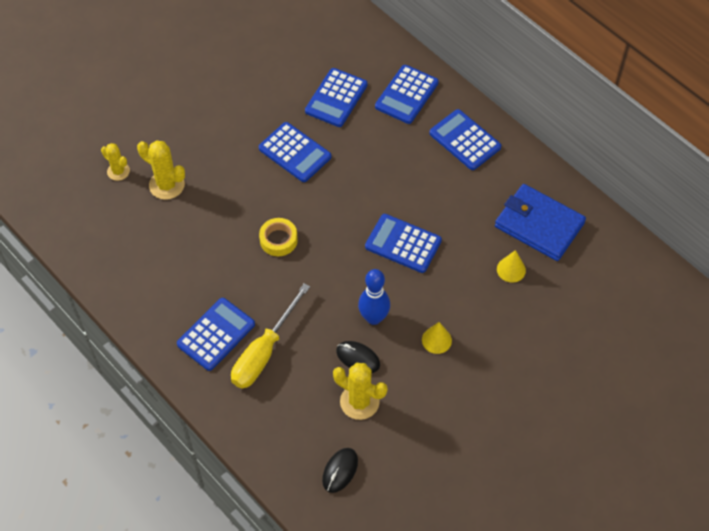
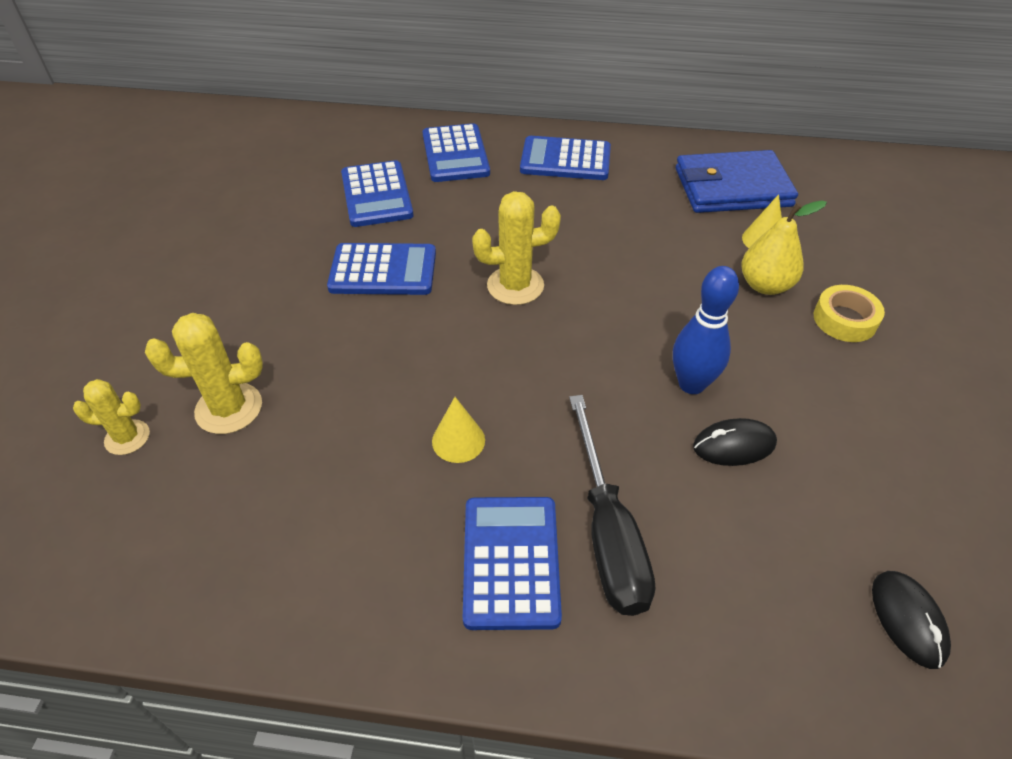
camera: 40 degrees left, 10 degrees down
yellow screwdriver [231,283,310,389] -> black screwdriver [569,395,655,616]
yellow tape [259,218,298,256] -> yellow tape moved to [814,285,885,342]
yellow cactus [333,363,387,420] -> yellow cactus moved to [472,191,561,305]
blue calculator [365,214,442,273] -> none
yellow cone [422,322,452,354] -> yellow cone moved to [432,397,485,463]
none -> yellow pear [741,200,827,295]

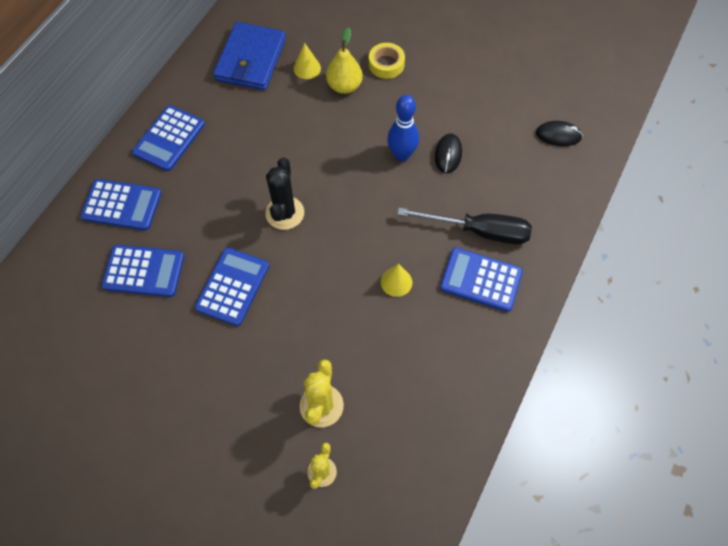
camera: 70 degrees left, 15 degrees up
yellow cactus [472,191,561,305] -> black cactus [265,157,304,230]

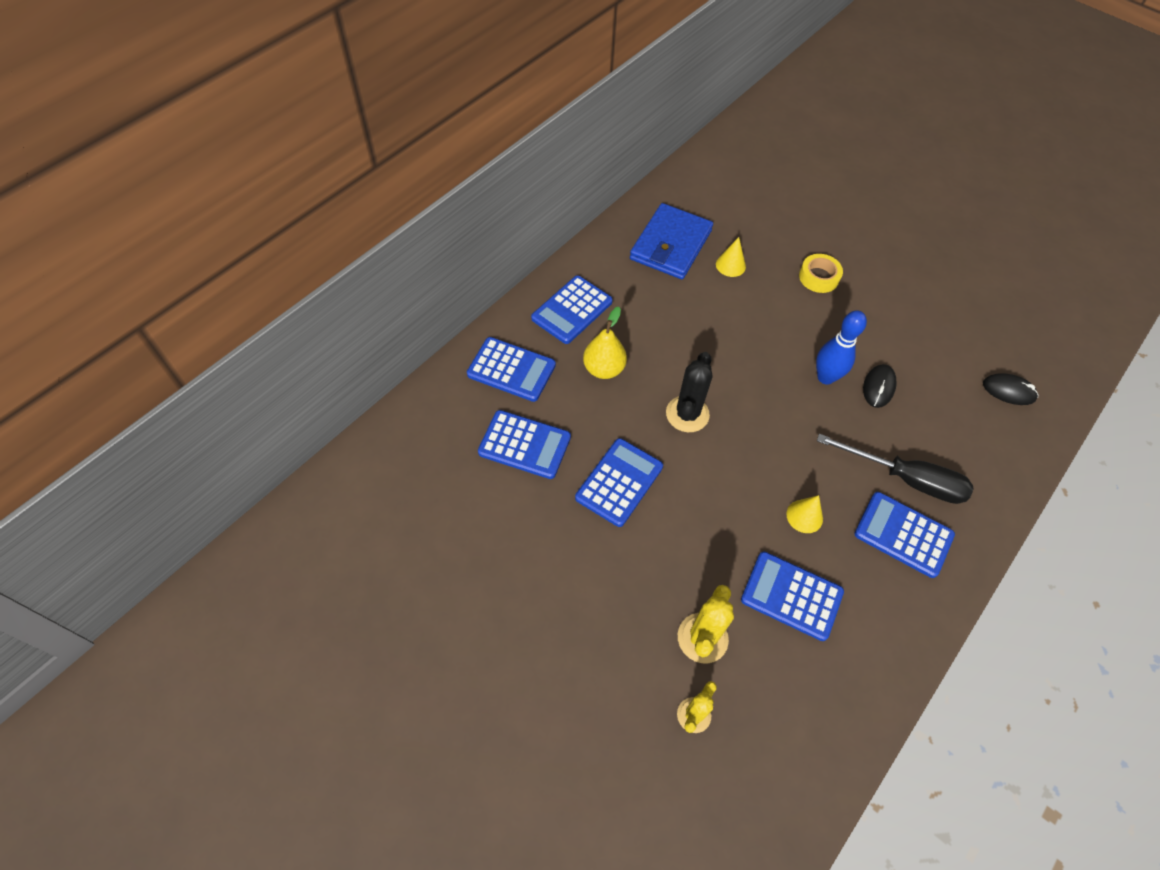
camera: 10 degrees right, 5 degrees down
yellow pear [326,27,363,94] -> yellow pear moved to [583,307,627,379]
none -> blue calculator [741,551,844,641]

